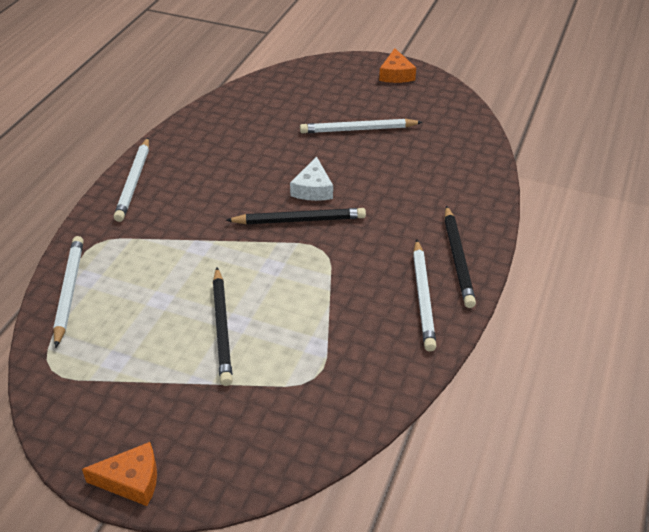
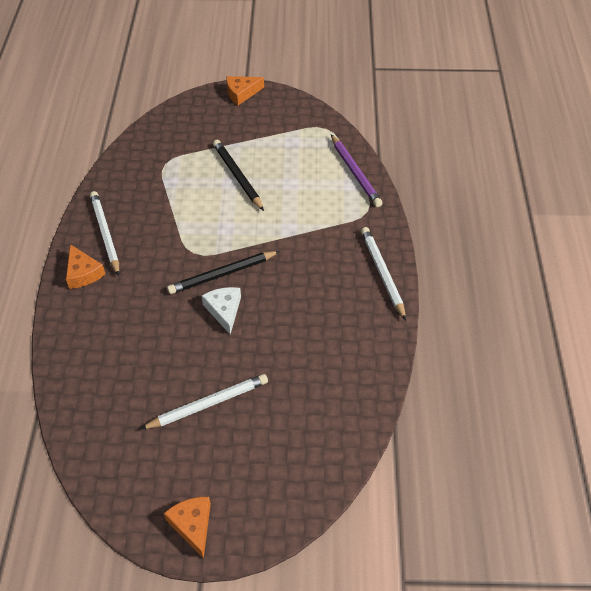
camera: 160 degrees right, 10 degrees up
white pencil [53,236,84,348] -> purple pencil [331,135,383,207]
black pencil [445,206,476,308] -> orange cheese [66,244,105,289]

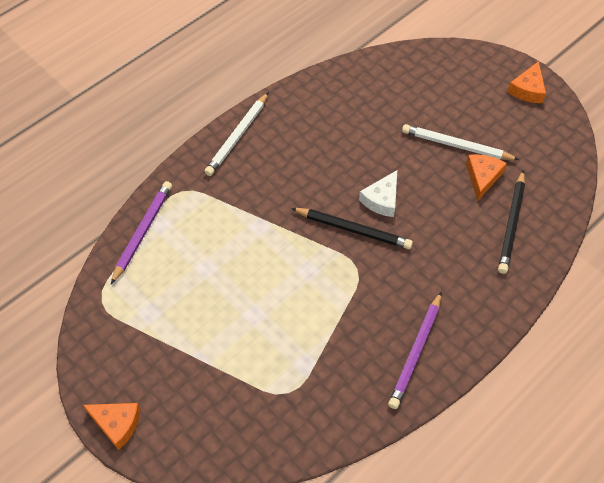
camera: 135 degrees left, 5 degrees up
orange cheese [66,244,105,289] -> orange cheese moved to [466,154,507,200]
white pencil [90,191,119,276] -> purple pencil [388,292,441,409]
black pencil [213,140,264,211] -> black pencil moved to [498,170,525,274]

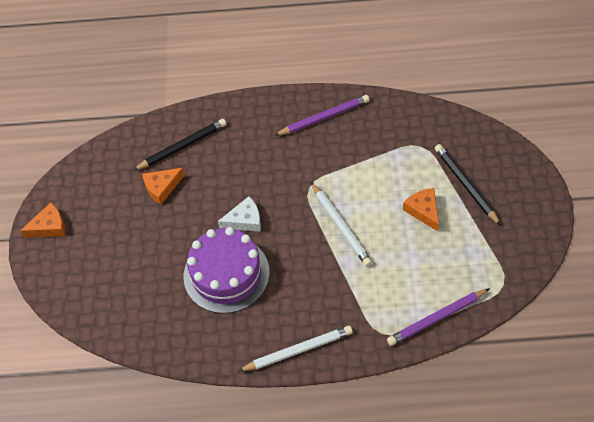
camera: 135 degrees left, 0 degrees up
orange cheese [83,403,141,450] -> orange cheese moved to [403,188,439,231]
black pencil [291,208,413,249] -> black pencil moved to [435,144,501,226]
white pencil [402,124,519,160] -> white pencil moved to [311,182,372,267]
none -> purple cake [184,227,270,314]

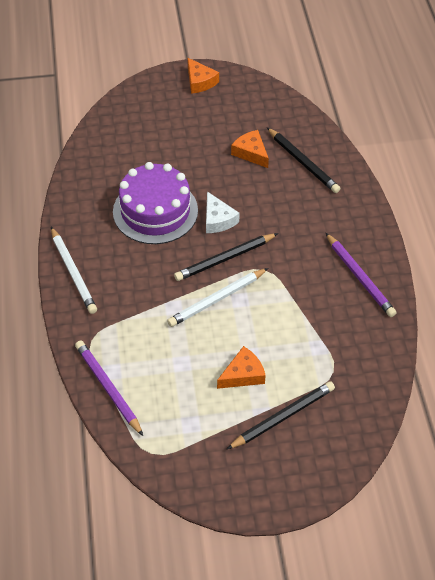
camera: 80 degrees right, 5 degrees down
none -> black pencil [174,233,278,281]

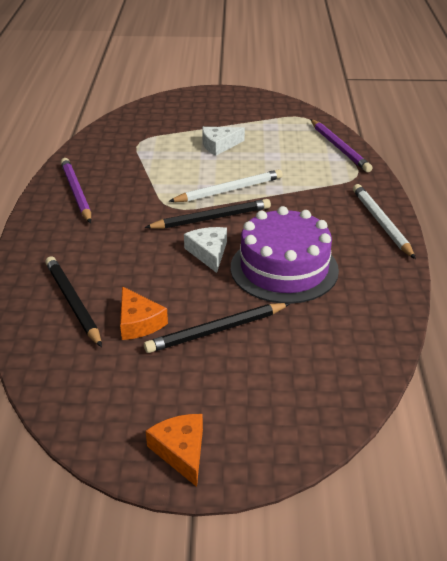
camera: 170 degrees left, 15 degrees down
orange cheese [217,346,266,389] -> white cheese [202,127,245,156]
black pencil [227,381,335,449] -> black pencil moved to [144,303,291,353]

